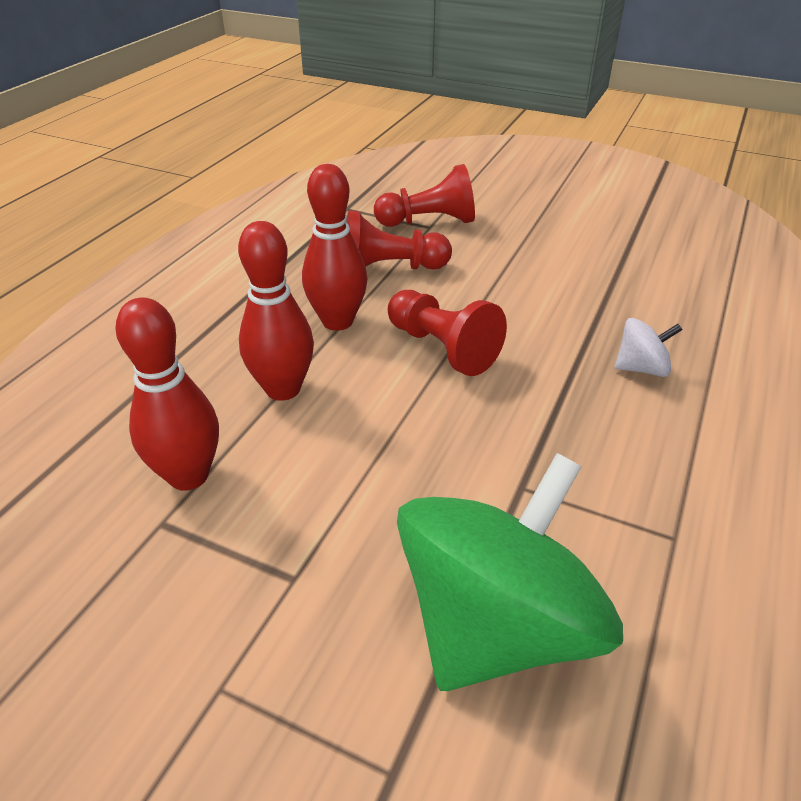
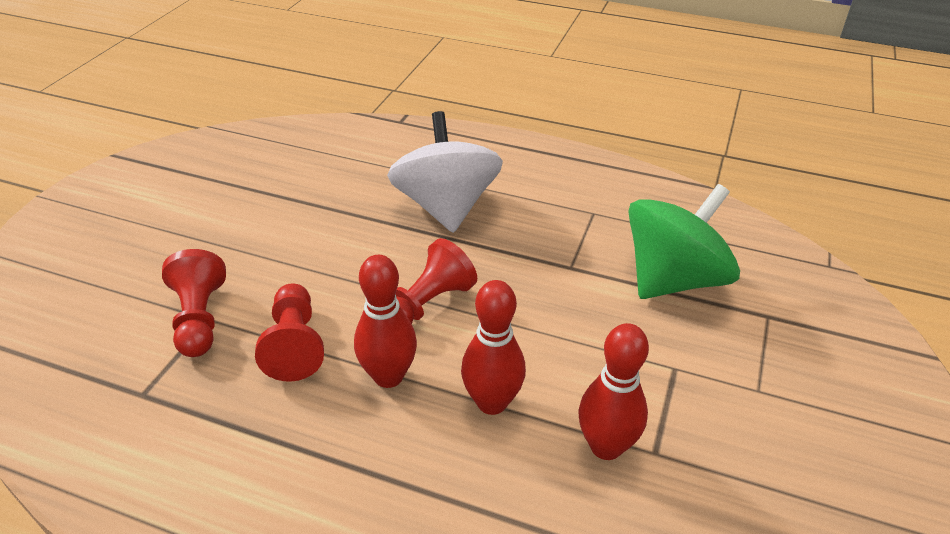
camera: 95 degrees left, 0 degrees up
green spinning top [397,453,623,691] -> green spinning top turned 105 degrees clockwise [628,184,740,299]
white spinning top [615,318,682,377] -> white spinning top [387,111,503,233], size x2.34

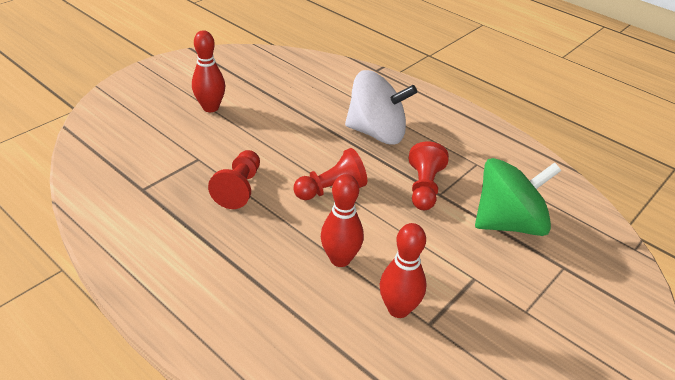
camera: 20 degrees right, 0 degrees up
red pawn [162,249,226,357] -> red pawn moved to [408,141,449,210]
red bowling pin [354,255,417,388] -> red bowling pin moved to [192,30,225,112]
white spinning top [387,111,503,233] -> white spinning top turned 90 degrees clockwise [345,70,417,145]

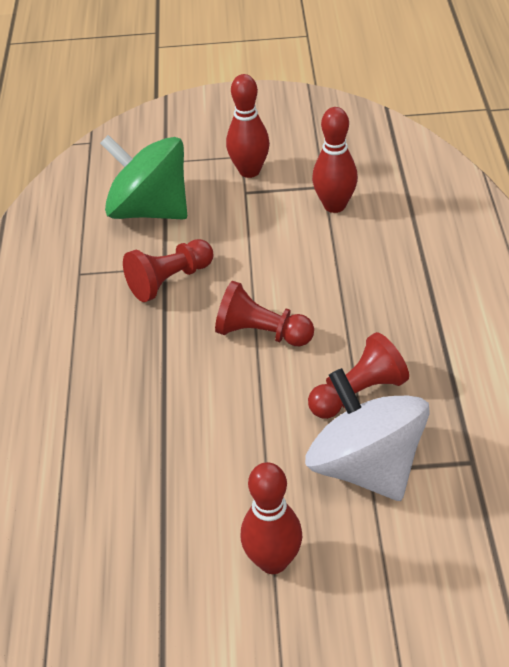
camera: 130 degrees left, 5 degrees up
red bowling pin [321,174,364,267] -> red bowling pin moved to [226,74,270,178]
white spinning top [345,70,417,145] -> white spinning top moved to [305,368,429,501]

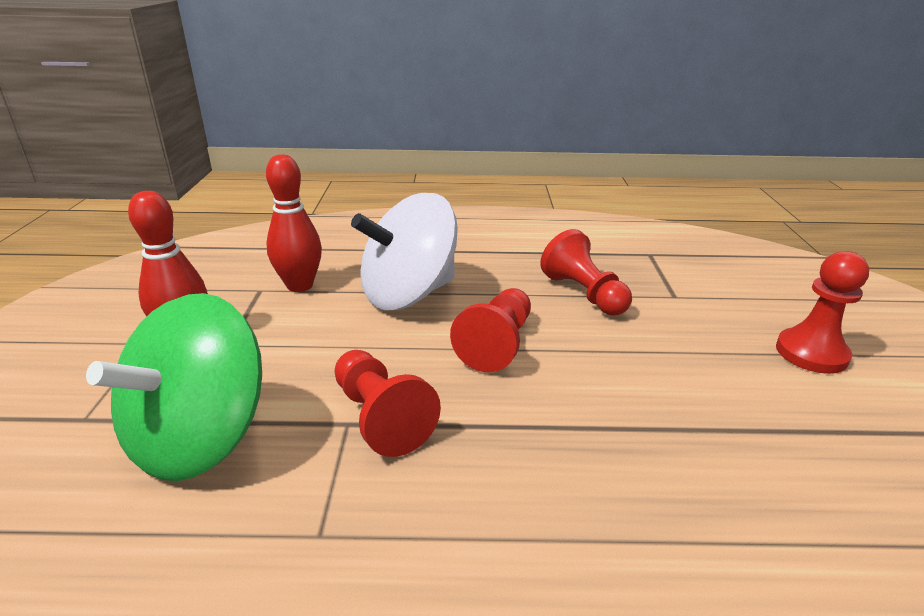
camera: 90 degrees left, 15 degrees down
red bowling pin [241,462,302,574] -> red pawn [776,251,869,374]
white spinning top [305,368,429,501] -> white spinning top moved to [351,193,458,310]

